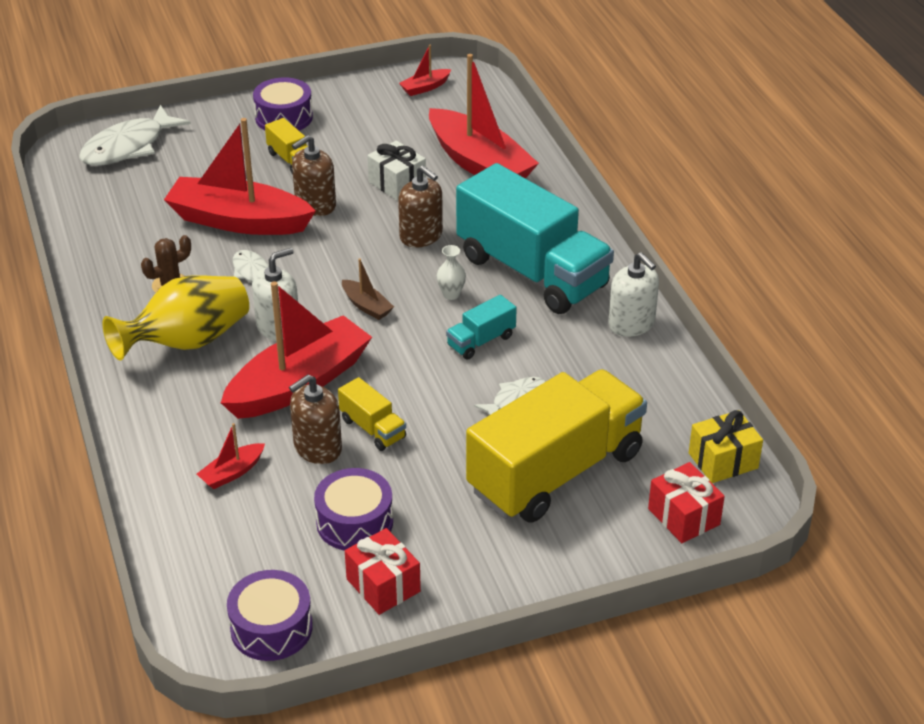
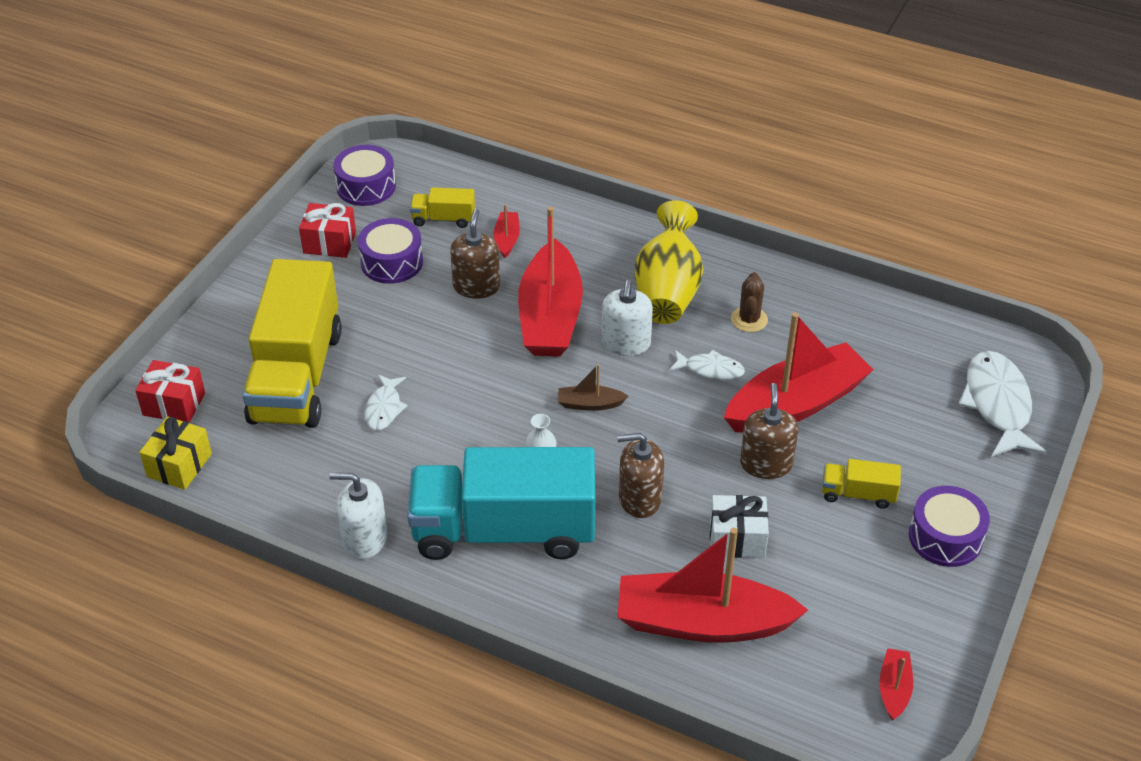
camera: 135 degrees right, 5 degrees up
yellow truck [338,377,406,451] -> yellow truck moved to [410,187,475,228]
turquoise truck [446,295,517,359] -> none

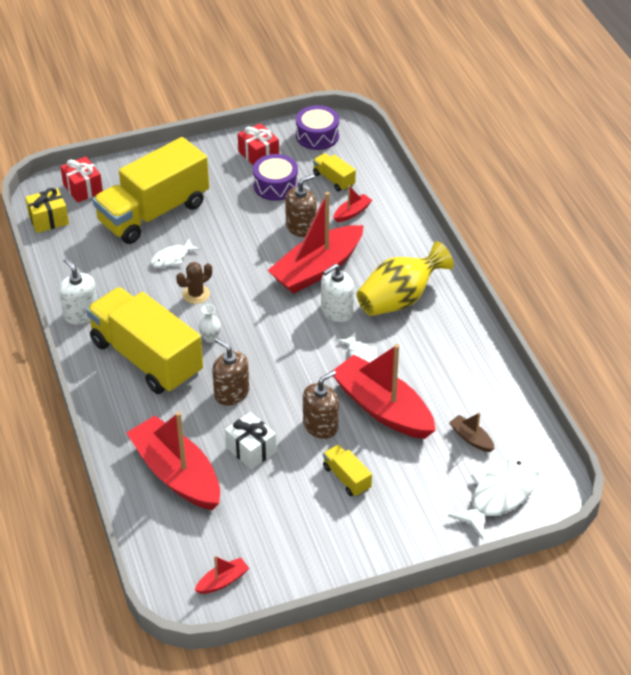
camera: 45 degrees right, 0 degrees up
turquoise truck [407,447,595,560] -> yellow truck [86,287,203,394]
brown boat [558,364,628,411] -> brown boat moved to [449,412,495,452]
red boat [724,312,873,433] -> red boat turned 150 degrees counterclockwise [333,344,436,439]
brown cactus [731,272,768,332] -> brown cactus moved to [176,262,212,304]
purple drum [909,486,990,567] -> none

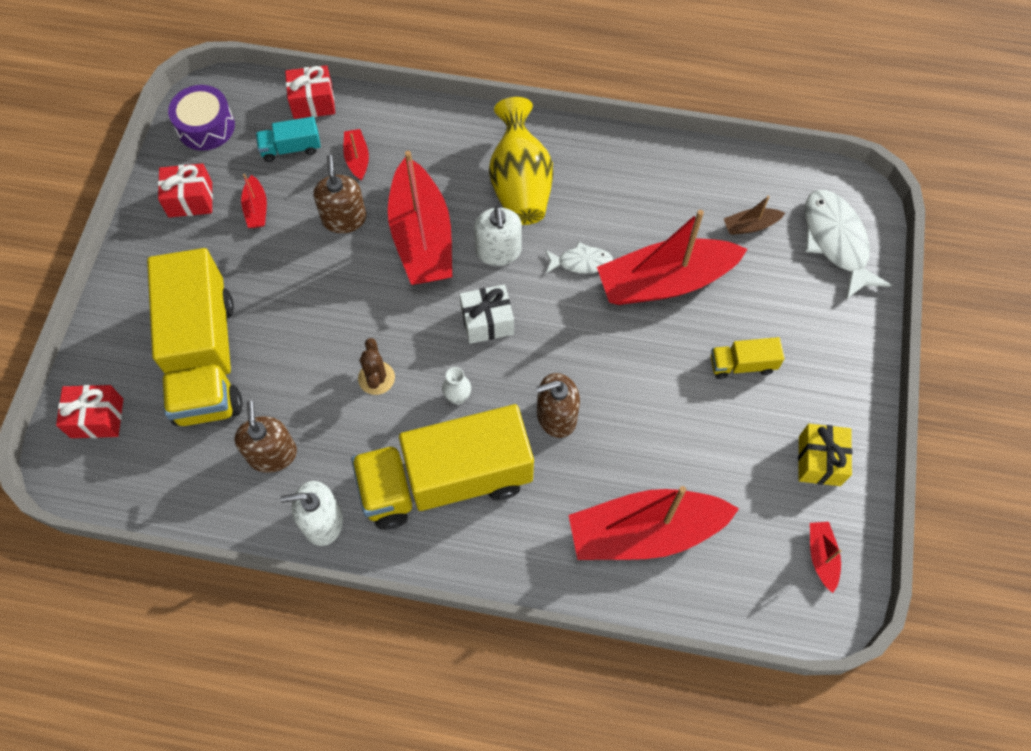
camera: 60 degrees left, 20 degrees up
yellow gift [25,188,69,233] -> yellow gift moved to [798,424,852,486]
white fish [150,239,201,268] -> none
white gift [225,412,277,470] -> white gift moved to [460,284,514,344]
purple drum [253,154,298,201] -> red boat [241,174,267,228]
brown soap dispenser [303,370,339,439] -> brown soap dispenser moved to [235,401,297,473]
yellow truck [313,153,356,191] -> turquoise truck [256,117,321,162]
none -> red gift [285,65,335,119]

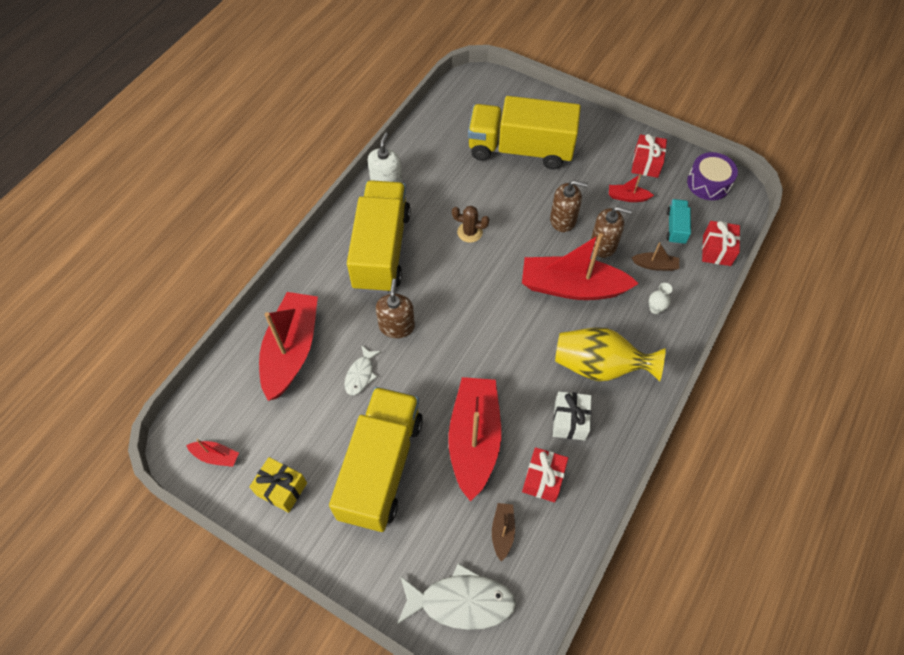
camera: 110 degrees right, 5 degrees down
red gift [56,385,123,438] -> red gift moved to [522,447,568,502]
brown soap dispenser [235,401,297,473] -> brown soap dispenser moved to [550,180,588,232]
red boat [343,129,369,181] -> brown boat [632,242,679,271]
white vase [442,367,471,405] -> white vase moved to [649,283,672,314]
white gift [460,284,514,344] -> white gift moved to [553,392,591,441]
white soap dispenser [474,206,522,266] -> none
white fish [545,242,613,274] -> white fish moved to [344,345,381,395]
yellow truck [710,337,785,379] -> yellow truck [329,387,423,532], size x2.40

